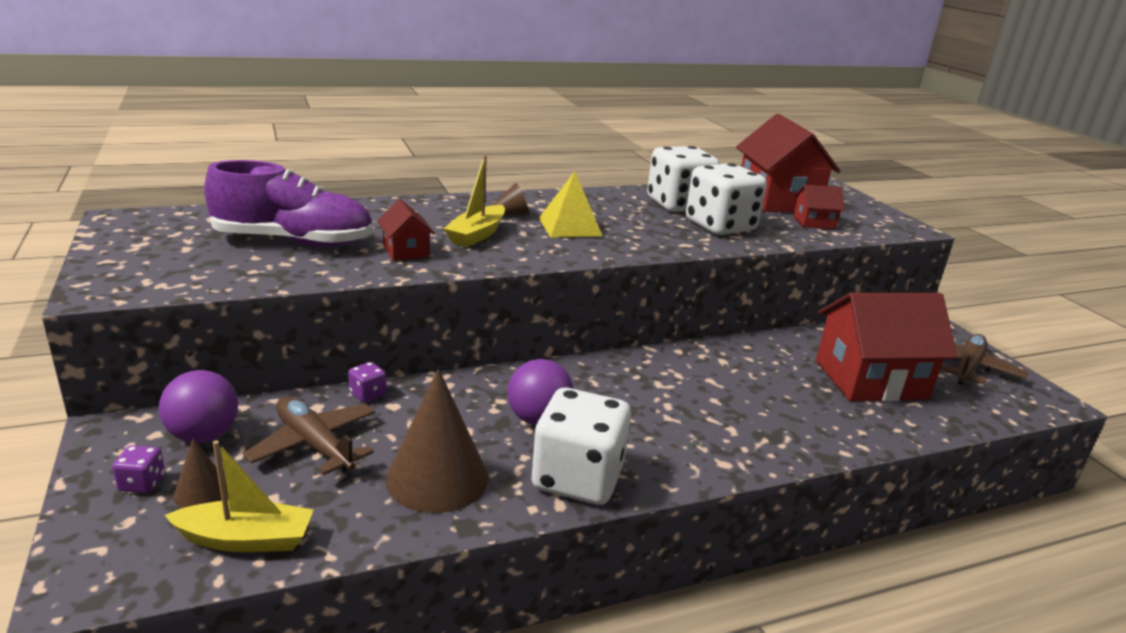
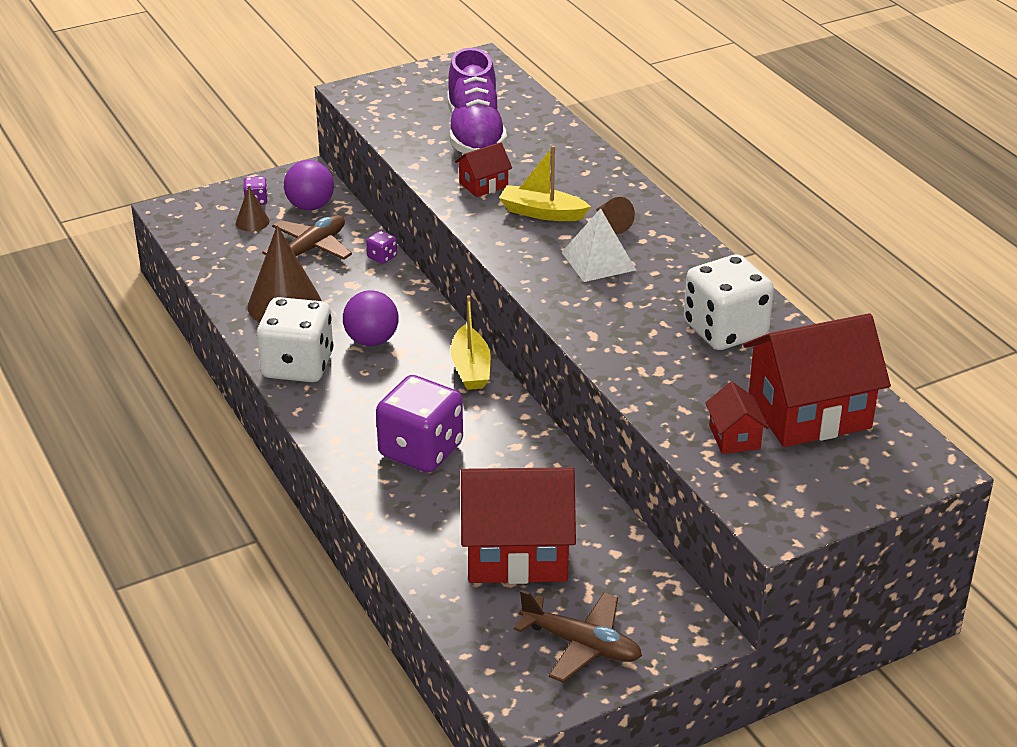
camera: 85 degrees right, 10 degrees up
yellow boat [164,440,313,552] -> yellow boat moved to [451,295,491,390]
yellow pyramid [539,172,602,238] -> white pyramid [561,208,636,282]
white dice [686,163,767,235] -> none
red house [816,293,957,401] -> red house turned 75 degrees counterclockwise [461,467,576,584]
none -> purple dice [376,375,463,473]

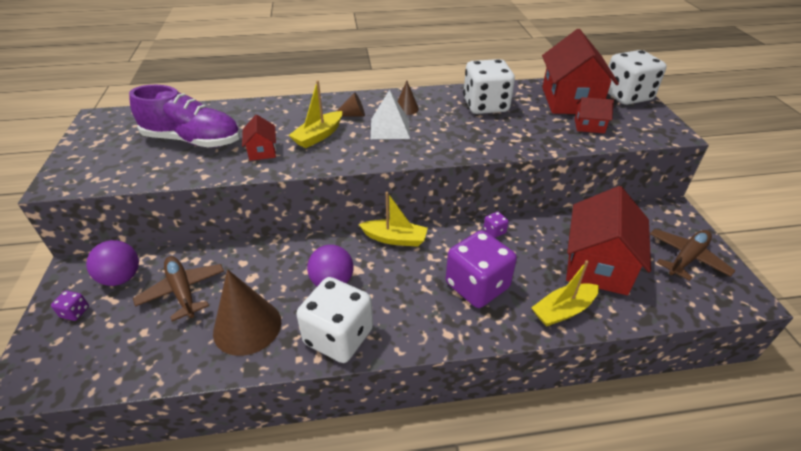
camera: 70 degrees left, 5 degrees up
brown cone [236,186,270,231] -> brown cone moved to [397,81,419,115]
purple dice [366,231,397,264] -> purple dice moved to [483,211,509,238]
none -> yellow boat [531,260,599,327]
none -> white dice [608,50,667,105]

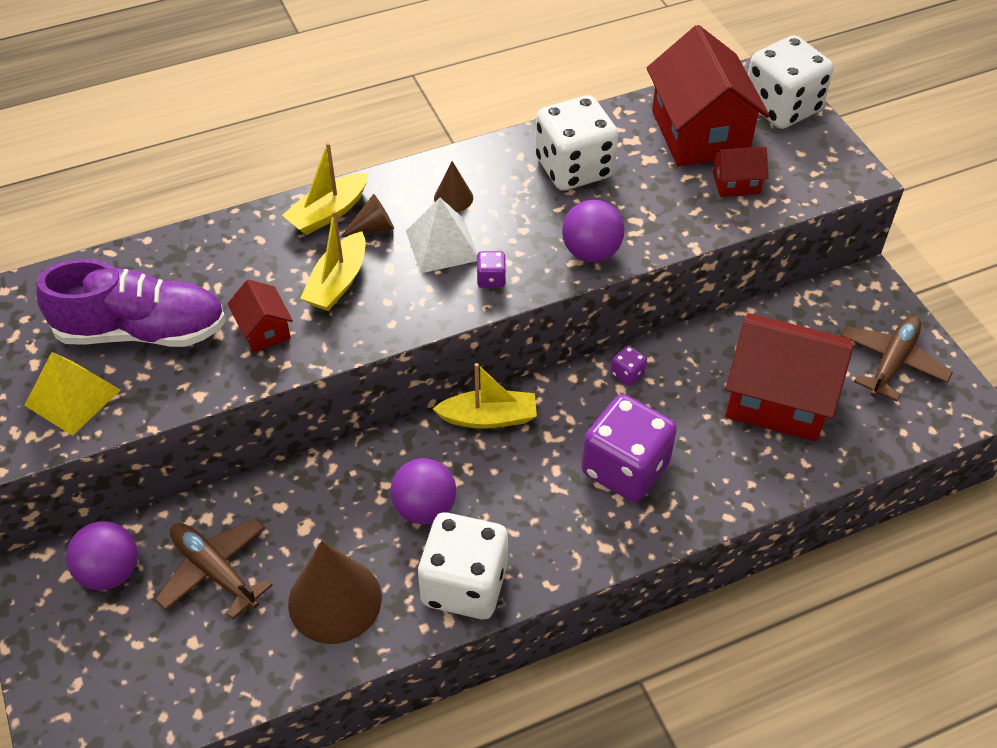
camera: 15 degrees left, 10 degrees up
purple dice [51,291,89,321] -> purple dice moved to [477,251,506,288]
yellow boat [531,260,599,327] -> yellow boat moved to [282,142,369,235]
red house [566,186,651,295] -> red house turned 75 degrees counterclockwise [725,313,853,442]
none -> yellow pyramid [24,352,120,436]
none -> purple ball [562,200,624,262]

